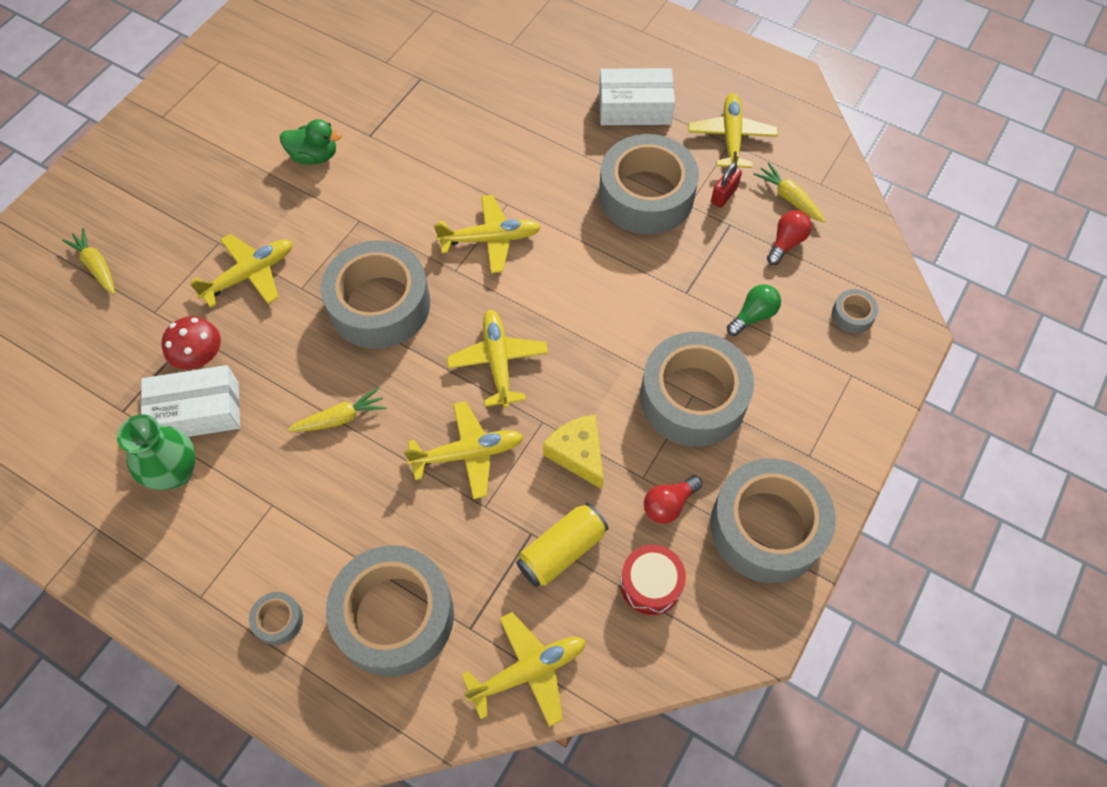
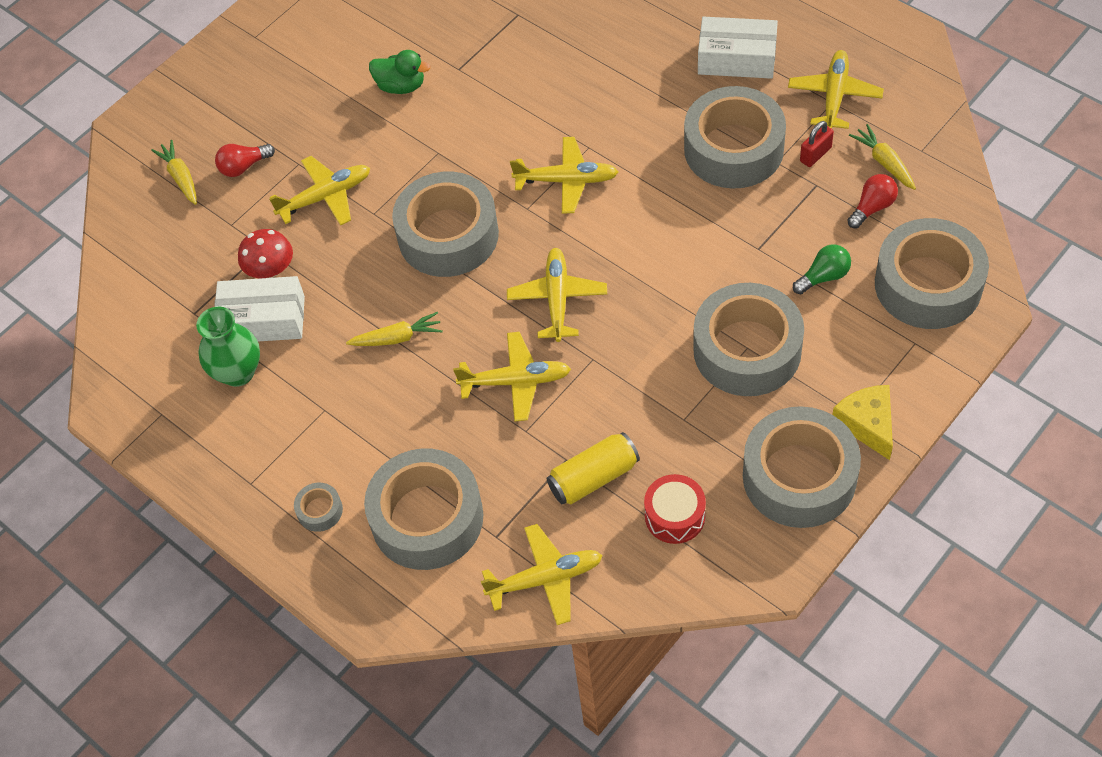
camera: 15 degrees right, 5 degrees down
yellow cheese [543,414,604,489] -> yellow cheese moved to [832,385,893,460]
red light bulb [644,475,702,524] -> red light bulb moved to [215,144,275,177]
grey tape [832,289,879,333] -> grey tape [875,218,989,329], size x2.44

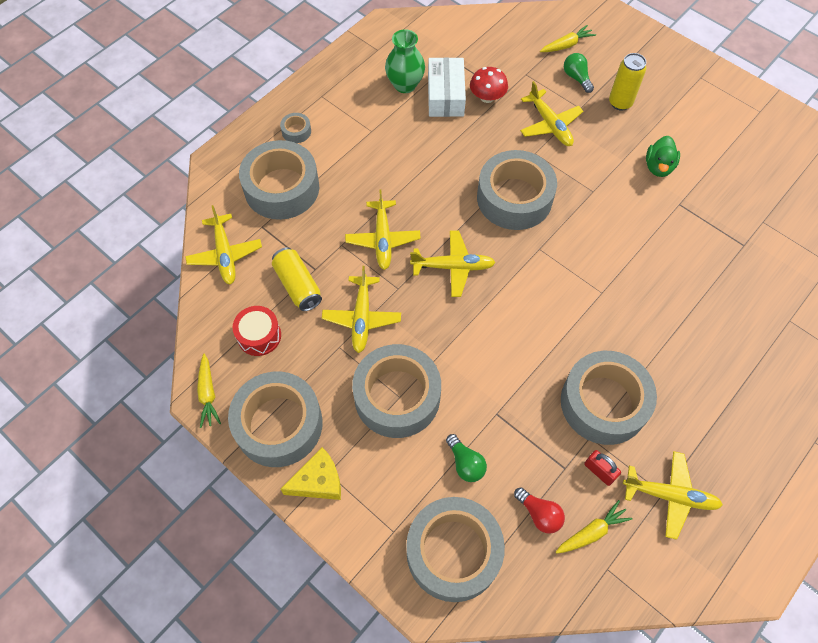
camera: 85 degrees right, 5 degrees up
red light bulb [215,144,275,177] -> green light bulb [564,53,594,93]
yellow carrot [346,312,443,346] -> yellow carrot moved to [197,354,221,428]
yellow plane [510,137,619,214] -> yellow plane moved to [322,266,401,353]
white box [698,17,778,79] -> none
none -> yellow can [609,53,646,111]

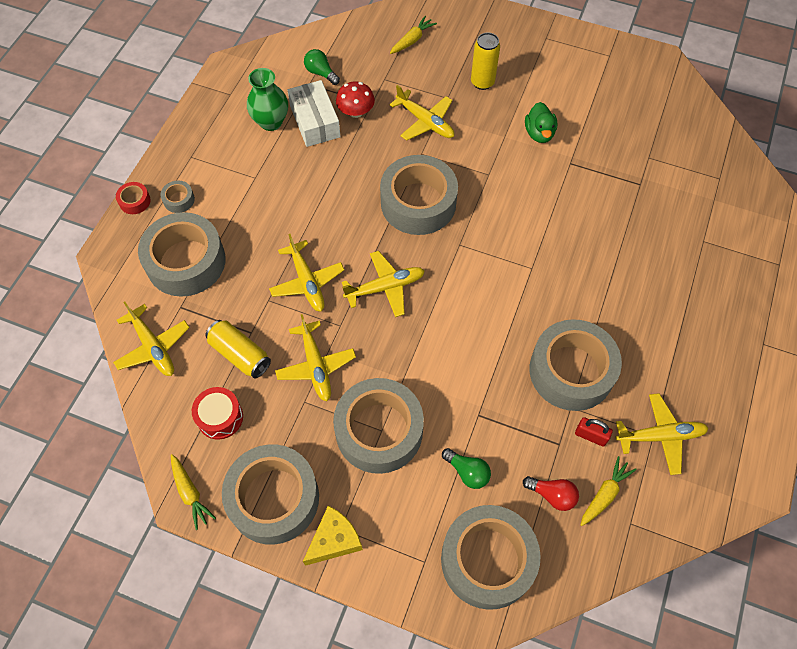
camera: 20 degrees left, 0 degrees up
green light bulb [564,53,594,93] -> green light bulb moved to [304,49,340,85]
none -> red tape [116,182,151,214]

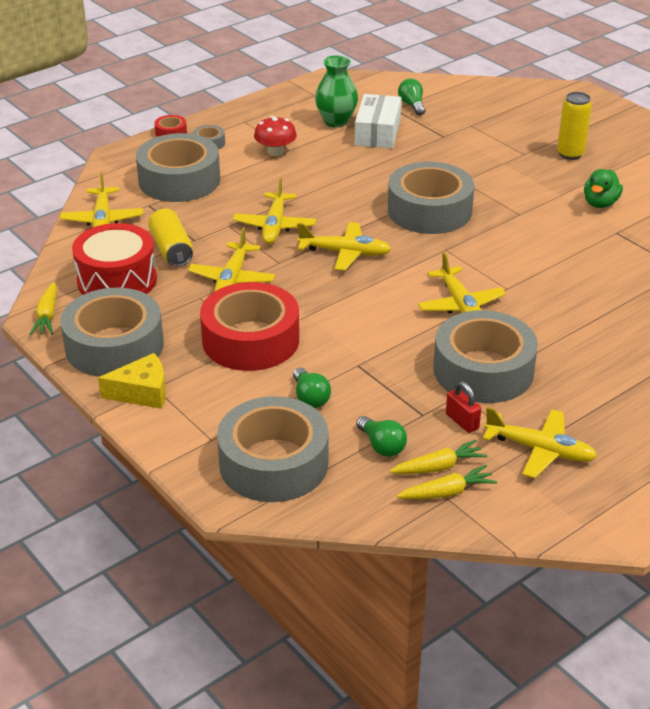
camera: 30 degrees right, 25 degrees down
red drum [192,387,243,440] -> red drum [72,223,157,295], size x1.63
grey tape [333,378,424,474] -> red tape [200,282,299,371]
red mushroom [336,81,375,118] -> red mushroom moved to [254,116,297,156]
yellow carrot [390,16,437,54] -> yellow carrot moved to [396,465,497,499]
yellow plane [390,85,454,141] -> yellow plane moved to [418,252,506,314]
red light bulb [523,476,579,511] -> green light bulb [356,416,407,457]

